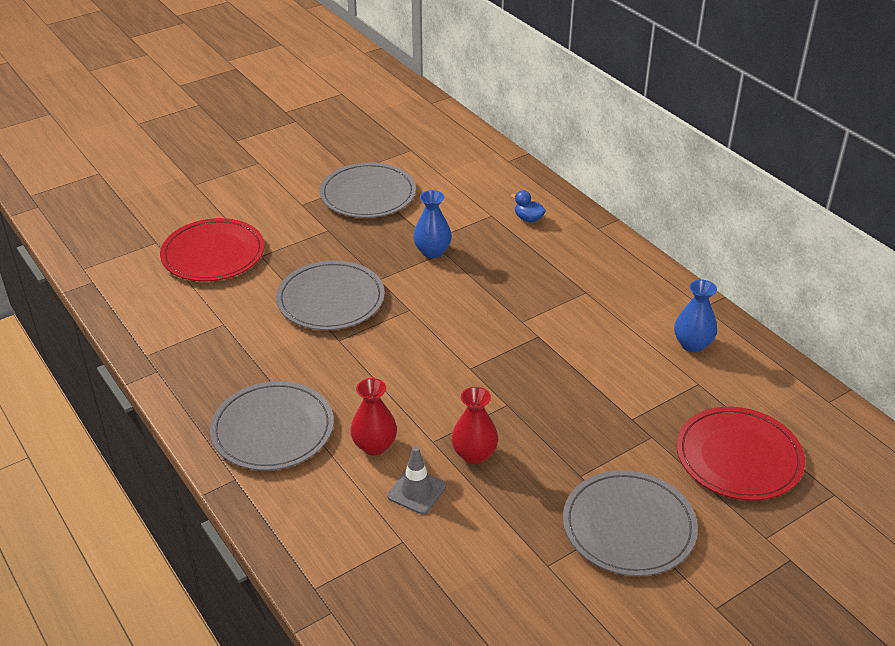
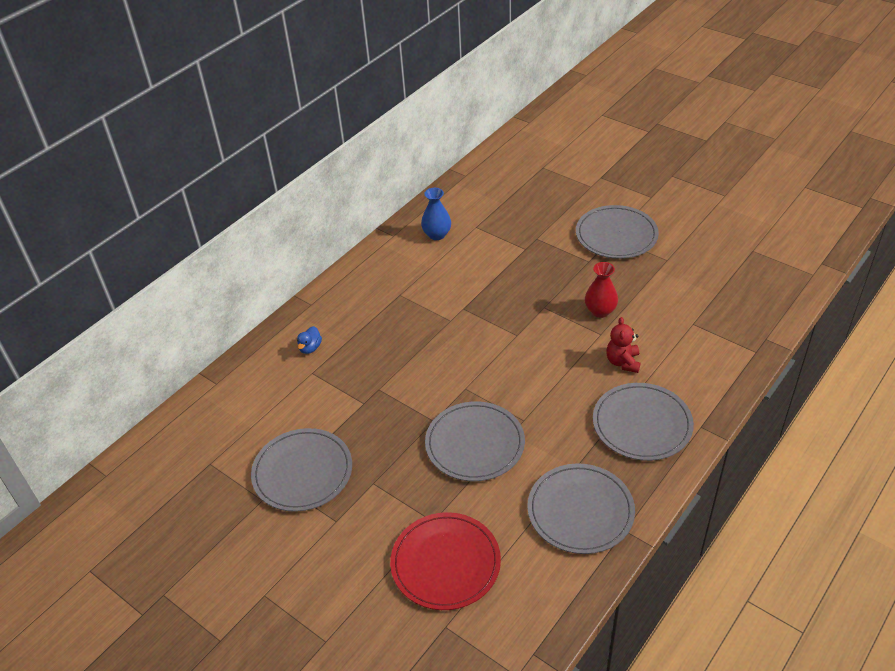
camera: 105 degrees left, 5 degrees up
red vase [350,378,397,455] -> red teddy bear [606,317,640,373]
grey traffic cone [387,446,446,514] -> none
blue vase [413,190,452,258] -> none
red plate [677,407,805,501] -> none
none -> grey plate [527,464,635,554]

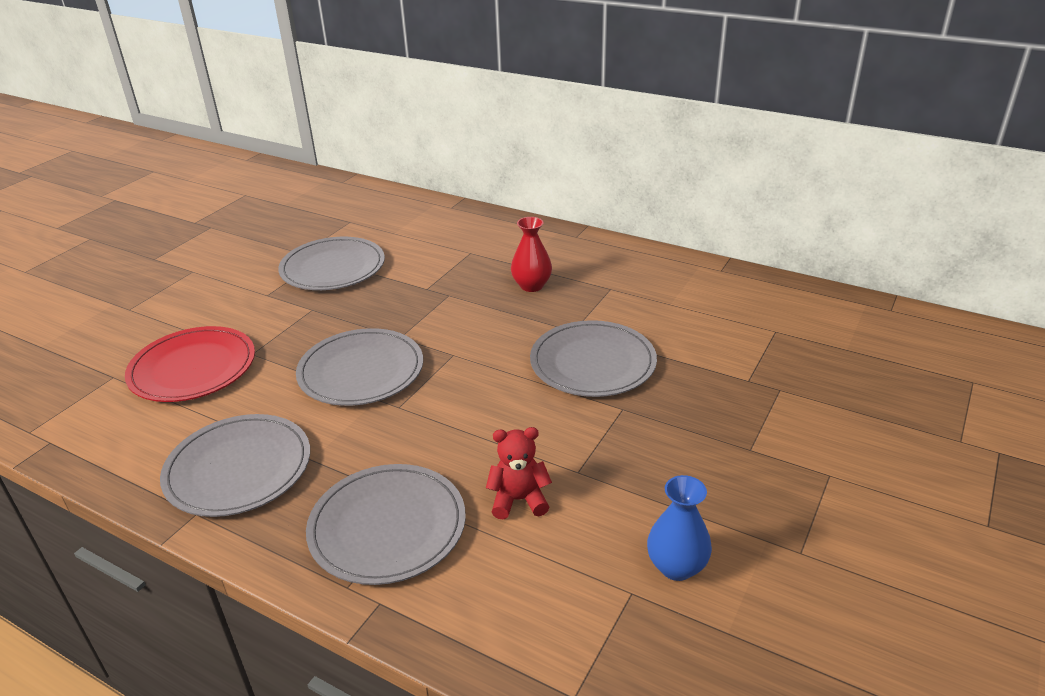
camera: 80 degrees right, 10 degrees down
blue duck [297,326,322,354] -> none
blue vase [421,188,451,240] -> blue vase moved to [647,475,712,581]
grey plate [576,205,659,259] -> grey plate moved to [530,320,657,397]
red vase [585,262,618,318] -> red vase moved to [511,217,552,292]

